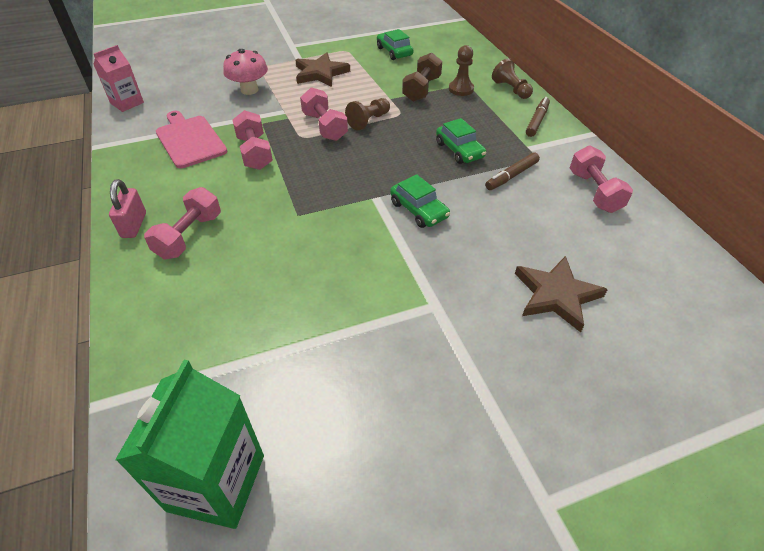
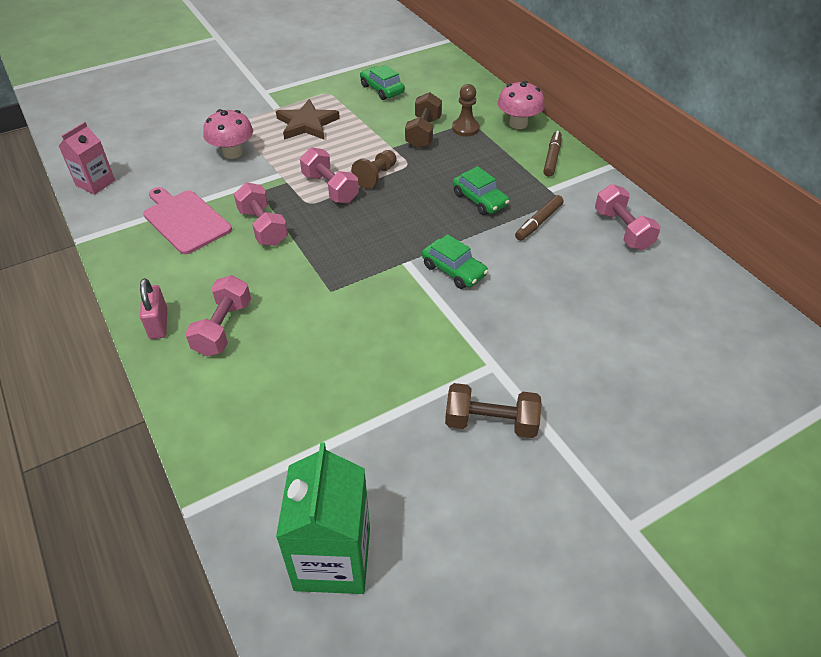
camera: 10 degrees left, 0 degrees up
brown pawn [492,59,533,99] -> pink mushroom [497,81,545,129]
brown star [515,256,608,332] -> none
none -> brown dumbbell [445,383,542,438]

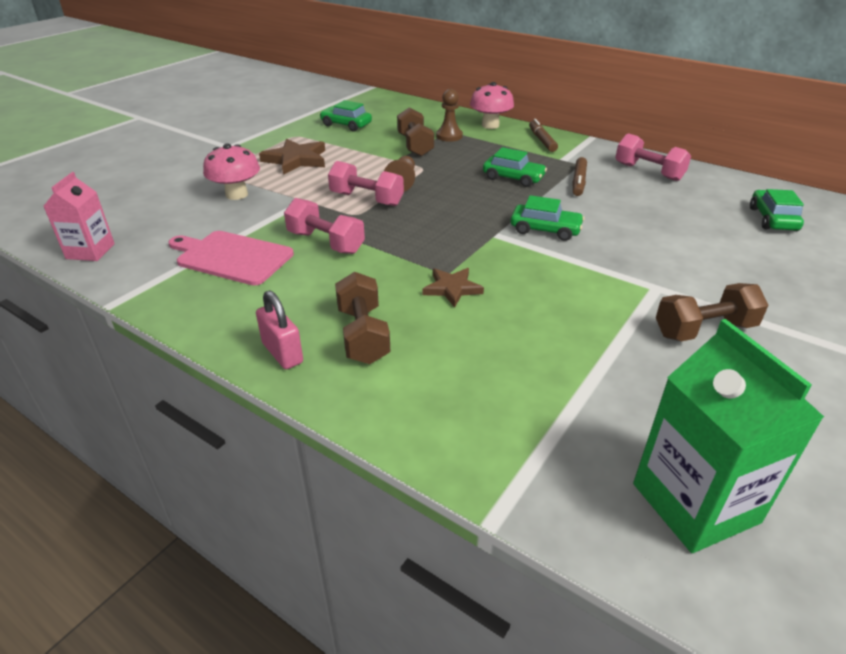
camera: 25 degrees left, 10 degrees down
pink dumbbell [185,275,251,356] -> brown dumbbell [335,272,391,364]
none -> brown star [423,268,484,308]
none -> green car [750,189,804,231]

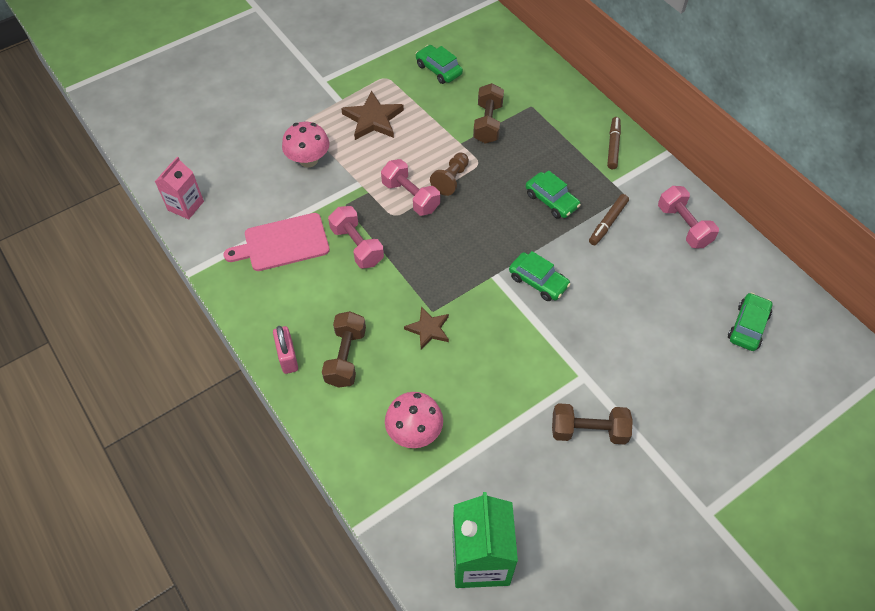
camera: 20 degrees right, 20 degrees up
pink cutting board [168,231,294,286] -> pink cutting board turned 60 degrees counterclockwise [224,213,330,271]
brown pawn [436,89,463,142] -> none
pink mushroom [470,82,514,129] -> pink mushroom moved to [385,392,443,448]

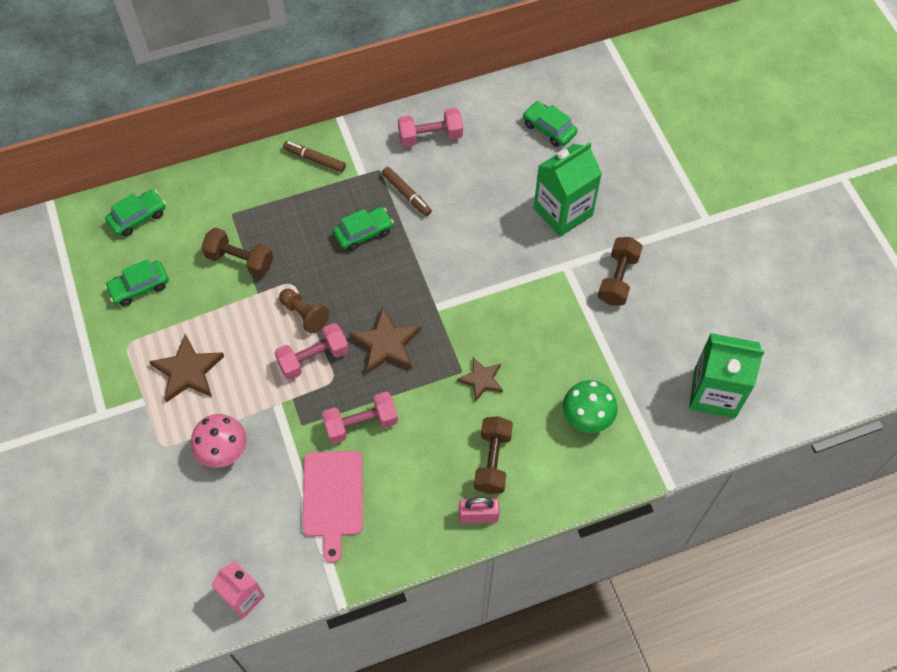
camera: 75 degrees left, 5 degrees up
brown dumbbell [322,311,366,388] -> brown dumbbell turned 75 degrees clockwise [474,416,513,494]
pink mushroom [385,392,443,448] -> green mushroom [563,380,618,433]
green car [509,251,571,301] -> green car moved to [105,190,165,237]
none -> brown star [349,307,421,374]
none -> green carton [534,142,602,237]

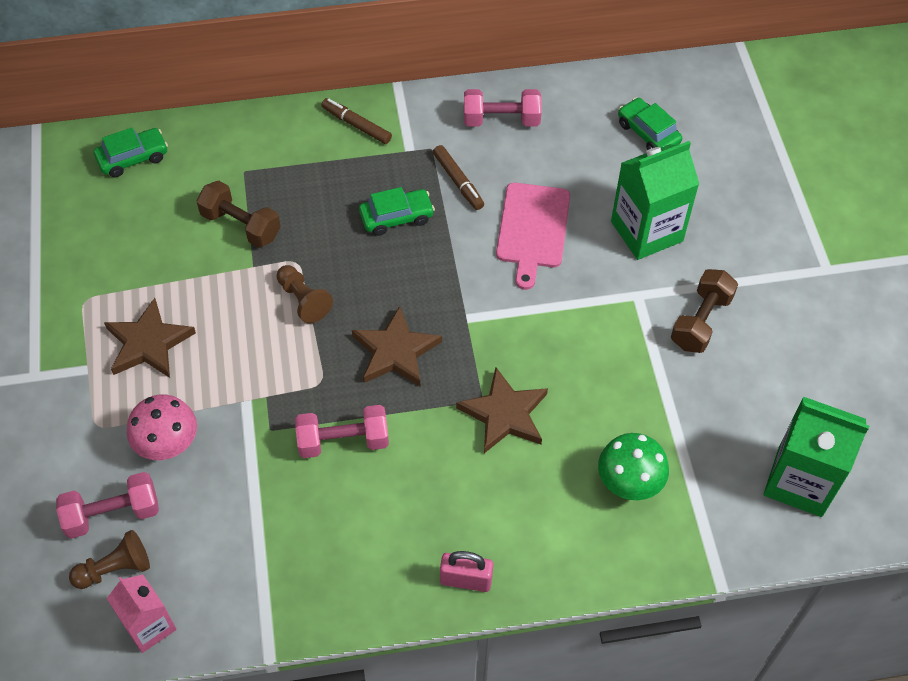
camera: 10 degrees right, 5 degrees down
green car [105,259,169,306] -> none
pink dumbbell [275,323,349,380] -> pink dumbbell moved to [56,472,159,539]
pink cutting board [303,451,363,563] -> pink cutting board moved to [496,183,570,290]
brown star [457,357,503,401] -> brown star [456,368,548,453], size x1.56
brown dumbbell [474,416,513,494] -> none
none -> brown pawn [69,530,150,589]

